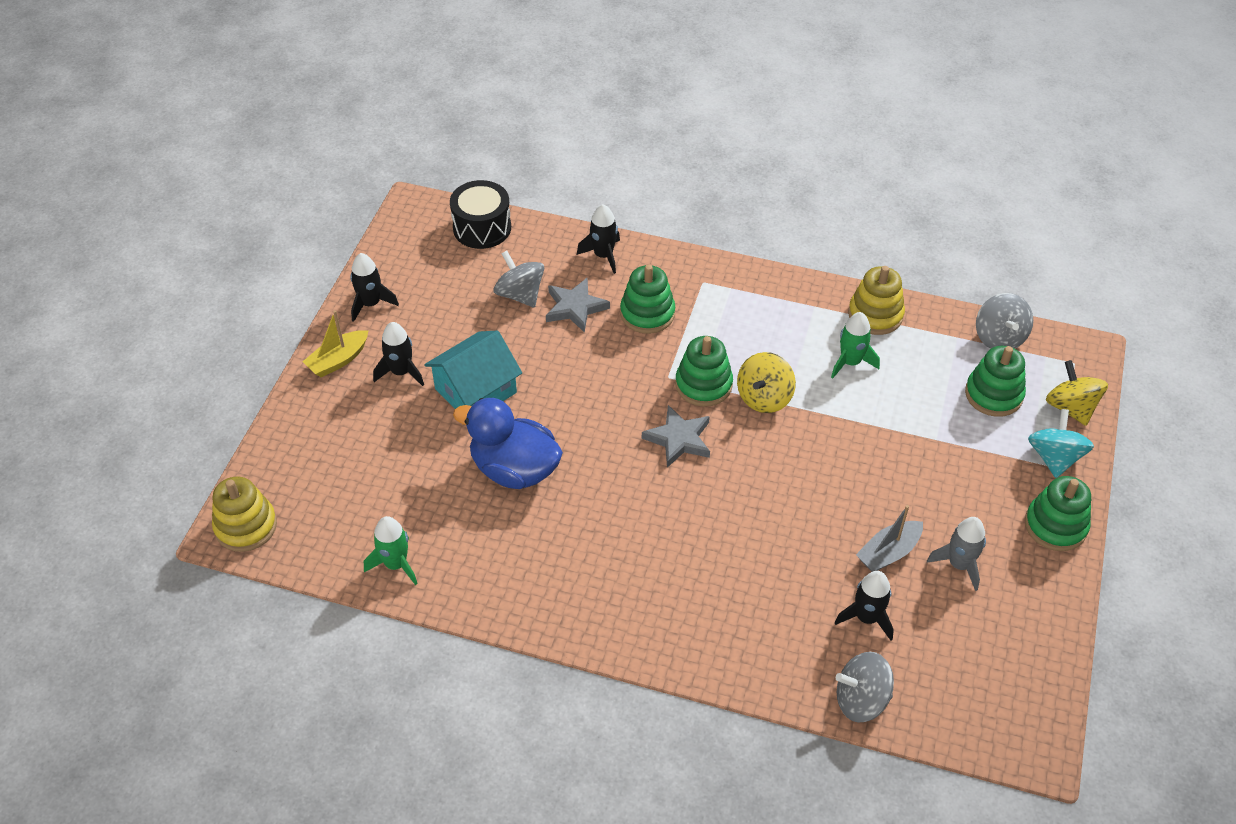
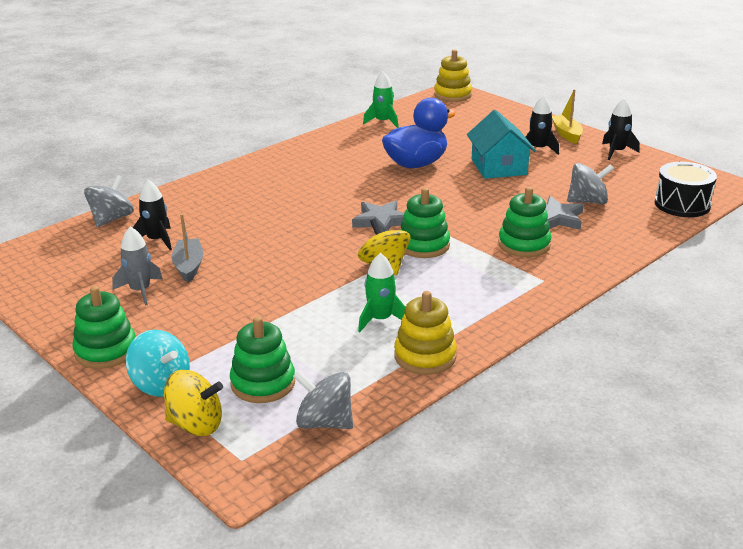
camera: 120 degrees right, 20 degrees down
black rocket [577,204,620,274] -> none

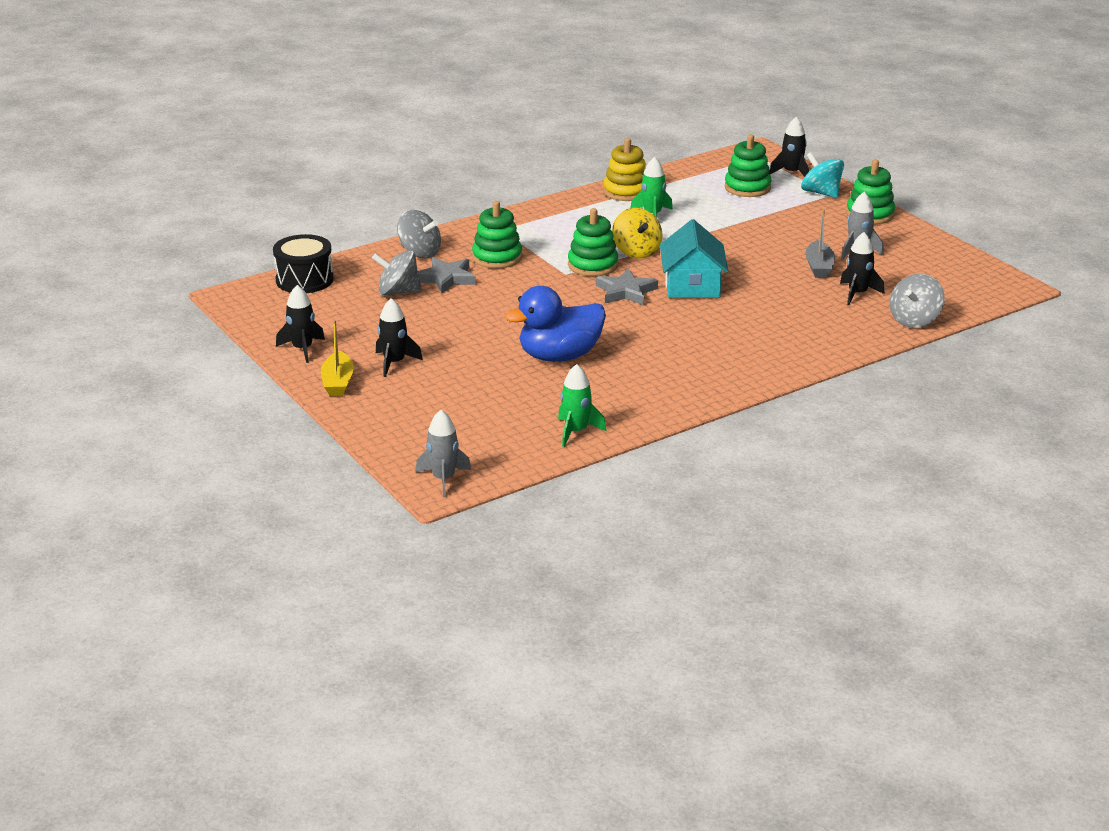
camera: 170 degrees left, 0 degrees up
yellow spinning top [164,370,223,436] -> black rocket [769,117,809,177]
grey spinning top [293,370,353,429] -> grey spinning top moved to [397,210,441,258]
yellow stacking toy [434,49,472,102] -> grey rocket [416,410,471,497]
turquoise house [467,110,536,179] -> turquoise house moved to [660,219,728,298]

